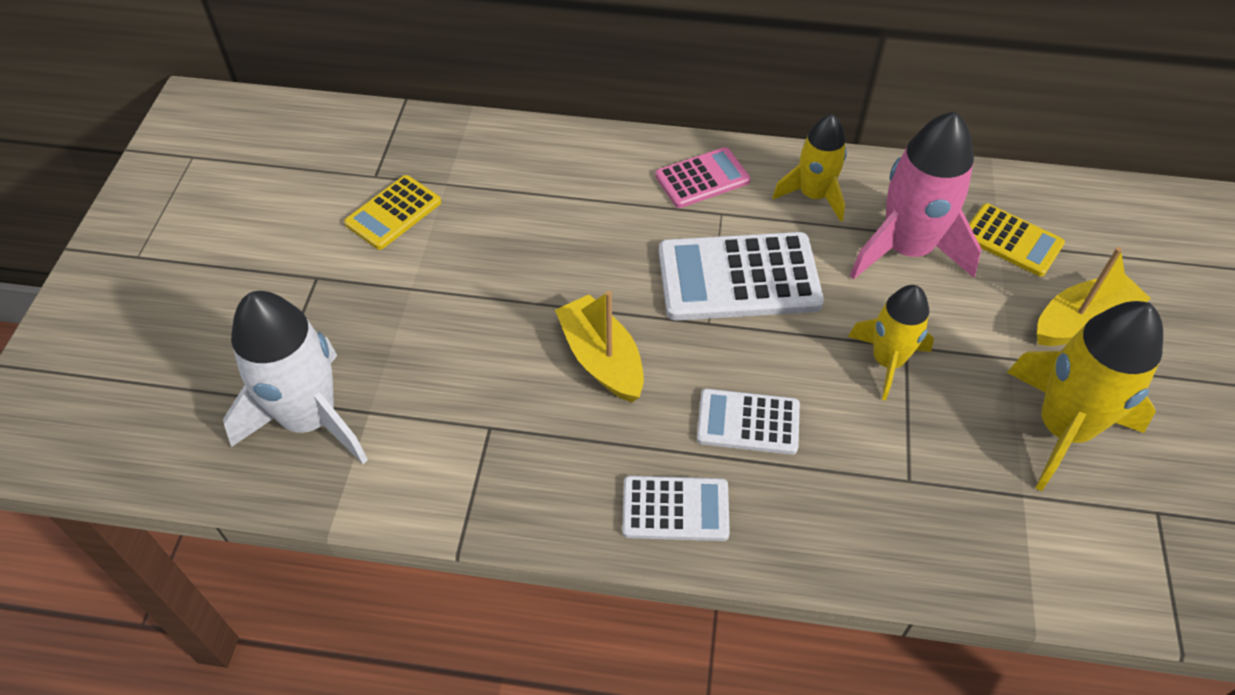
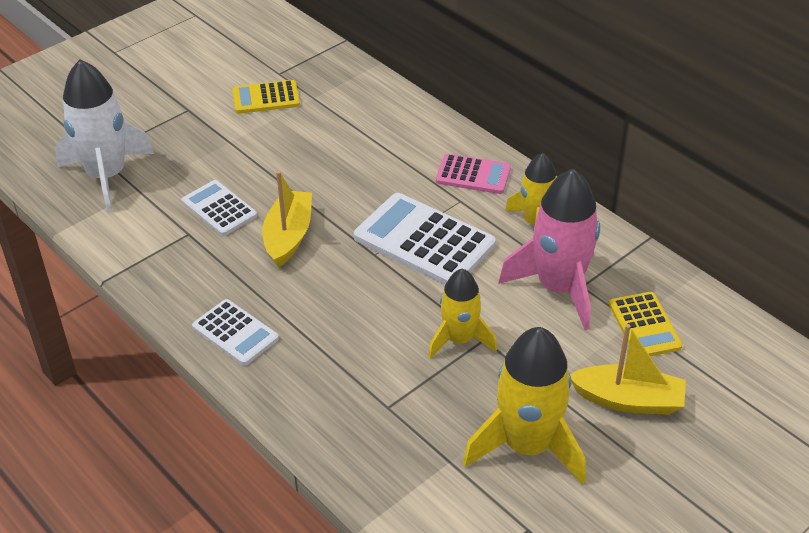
camera: 40 degrees right, 10 degrees down
white calculator [697,389,800,455] -> white calculator moved to [182,180,257,236]

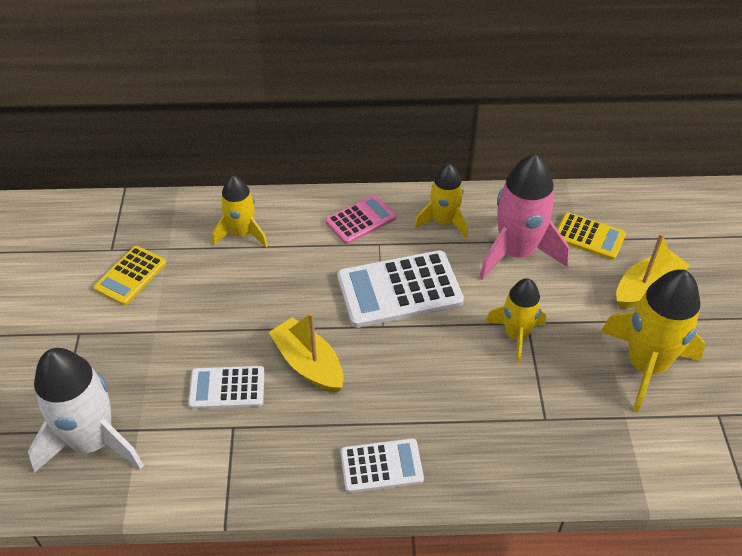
camera: 50 degrees left, 5 degrees up
none -> yellow rocket [212,175,268,247]

